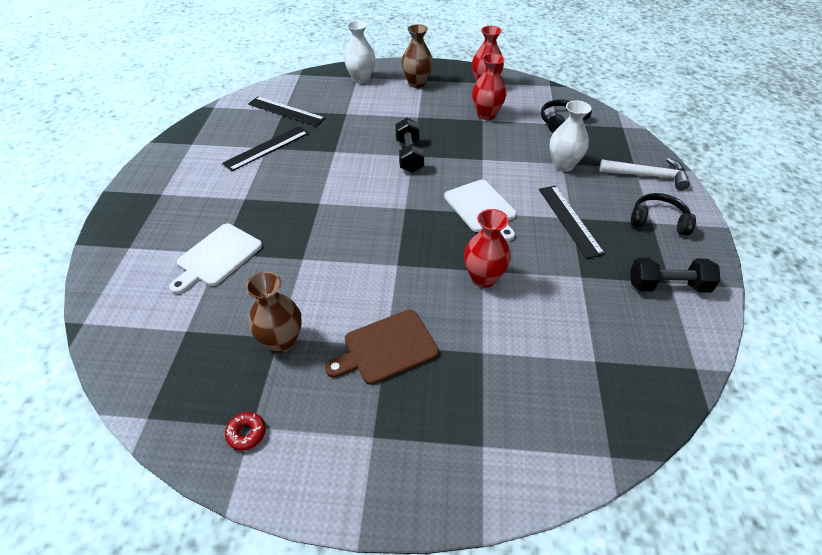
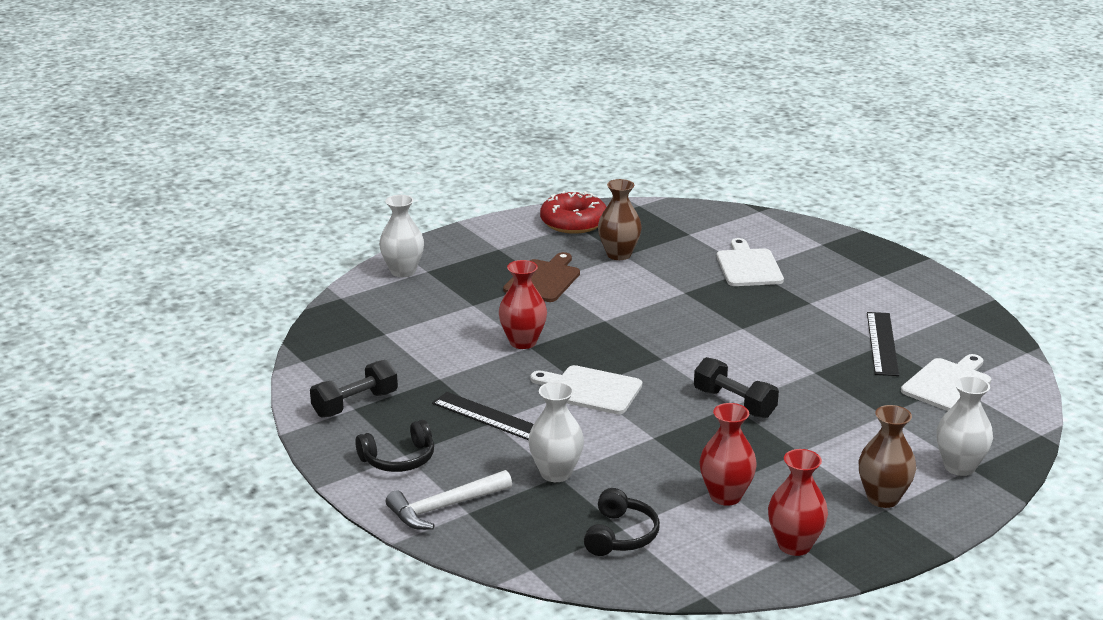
camera: 140 degrees right, 20 degrees down
red donut [225,412,266,451] -> red donut [540,191,606,234], size x2.33
black ruler [248,97,326,126] -> white cutting board [901,354,991,411]
none -> white vase [379,195,424,277]

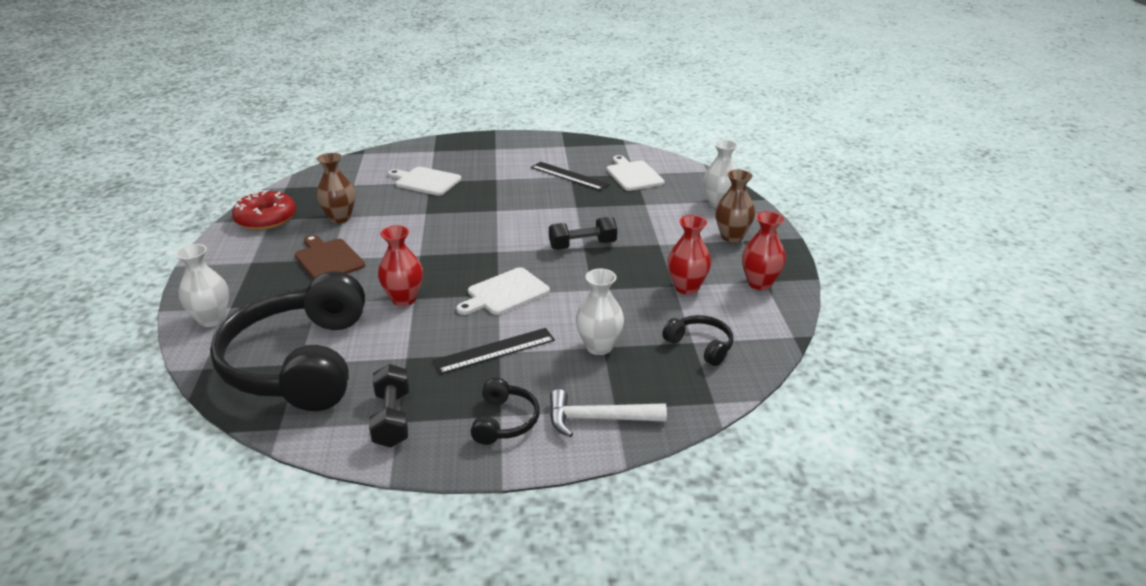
camera: 60 degrees left, 5 degrees up
white hammer [386,470,512,530] -> white hammer turned 90 degrees clockwise [550,389,667,437]
none -> black headphones [210,271,365,411]

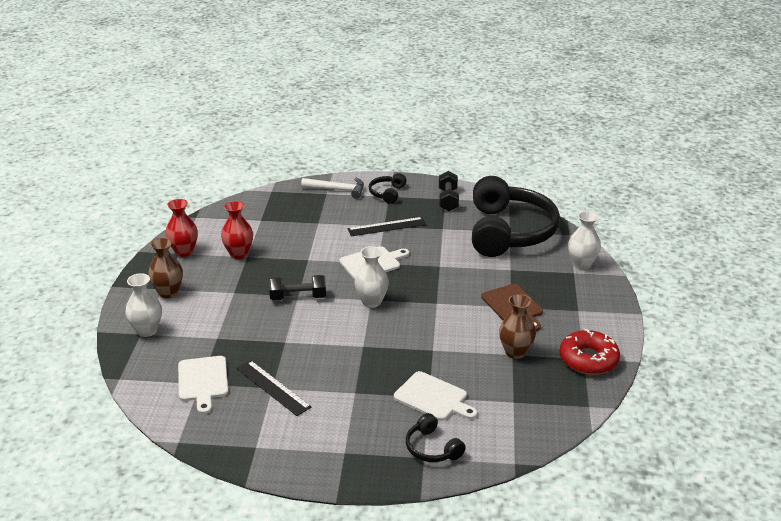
camera: 170 degrees left, 0 degrees up
red vase [378,225,423,306] -> none
white vase [576,269,624,355] -> white vase moved to [355,246,389,308]
black headphones [662,315,733,366] -> black headphones moved to [406,413,466,462]

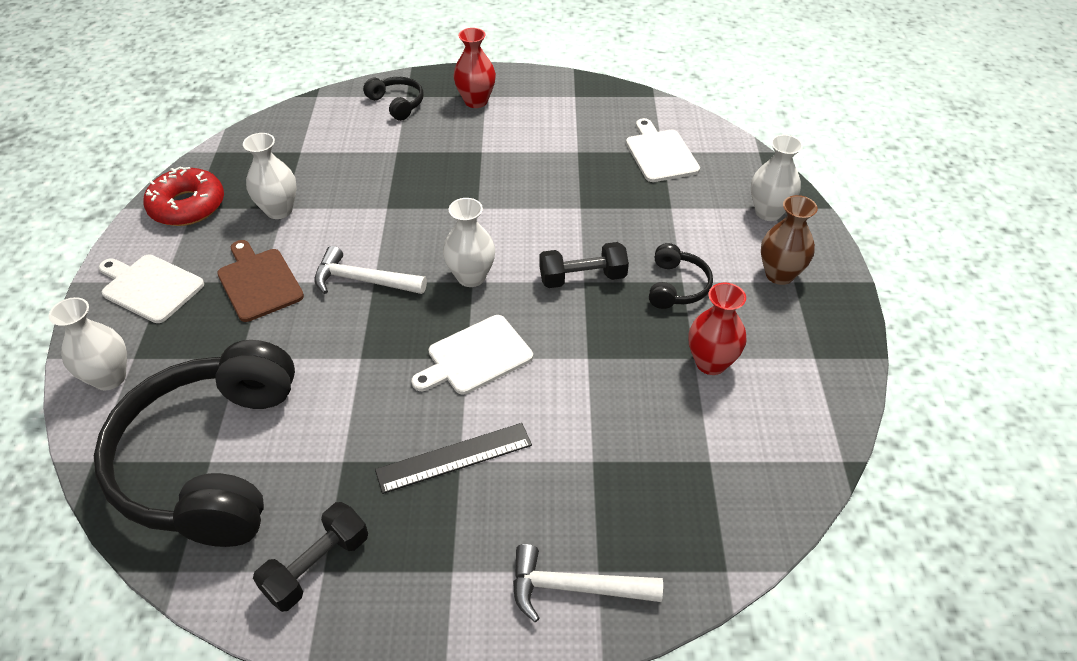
camera: 175 degrees right, 15 degrees up
red vase [165,199,198,257] -> red vase moved to [453,28,496,108]
black ruler [237,360,311,416] -> none
black headphones [369,173,406,204] -> black headphones moved to [649,243,713,309]
white cutting board [394,371,477,421] -> white cutting board moved to [99,255,204,323]
black dumbbell [439,171,459,211] -> black dumbbell turned 45 degrees clockwise [253,502,368,612]
brown vase [499,294,536,359] -> white vase [243,133,297,219]
none -> white hammer [314,246,427,294]

